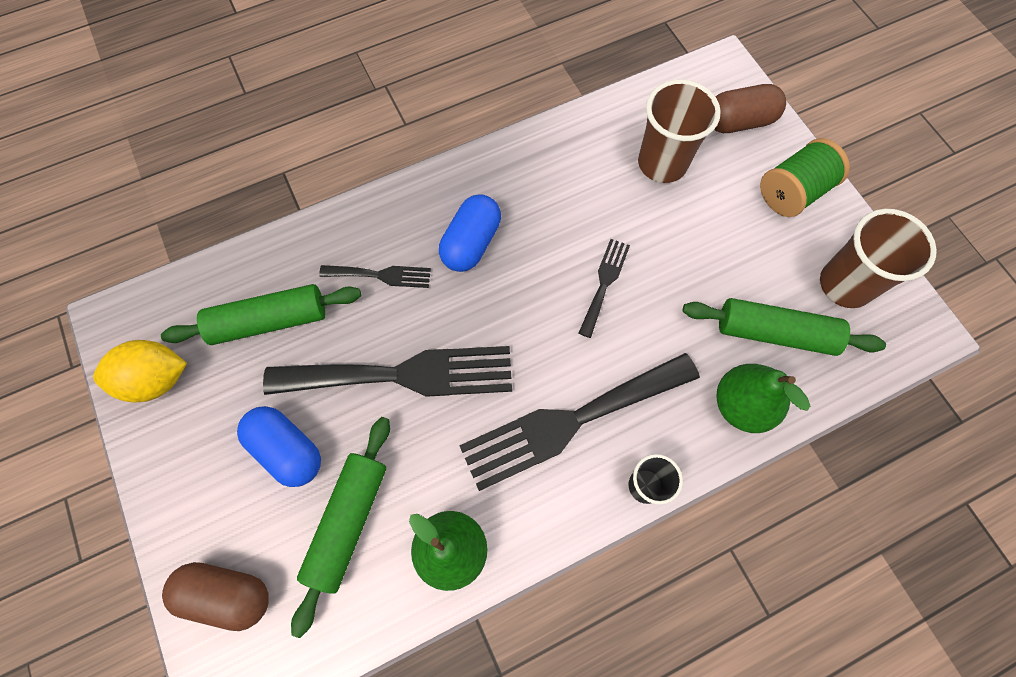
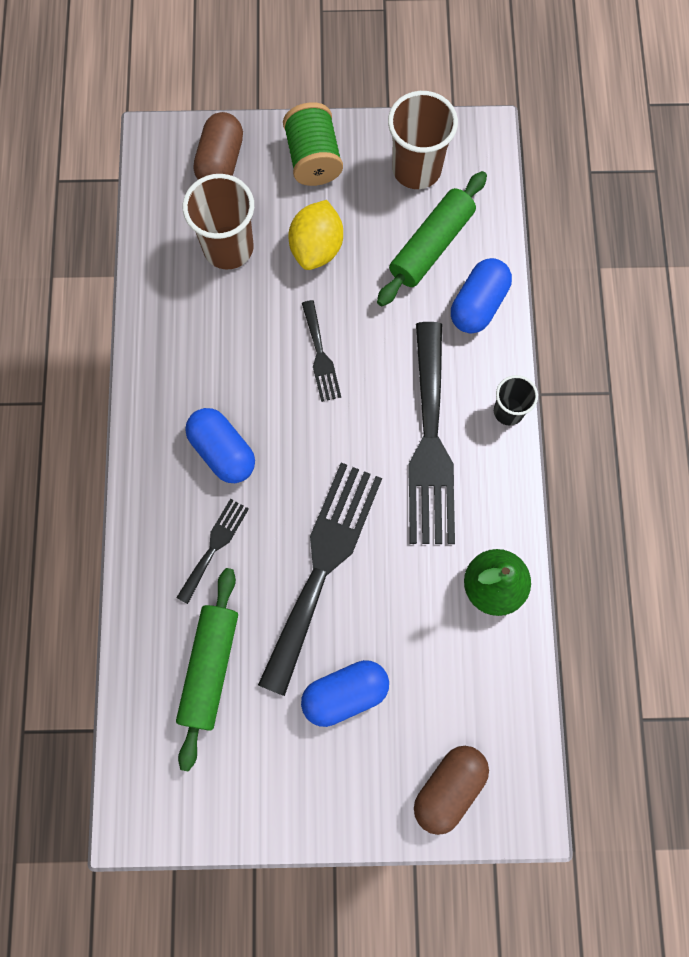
camera: 65 degrees left, 5 degrees up
yellow lemon [93,340,187,403] -> yellow lemon moved to [288,200,343,270]
green rolling pin [291,417,390,638] -> none
black fork [579,239,630,338] -> black fork turned 150 degrees counterclockwise [302,300,341,402]
green pear [717,364,810,433] -> blue capsule [451,258,512,334]

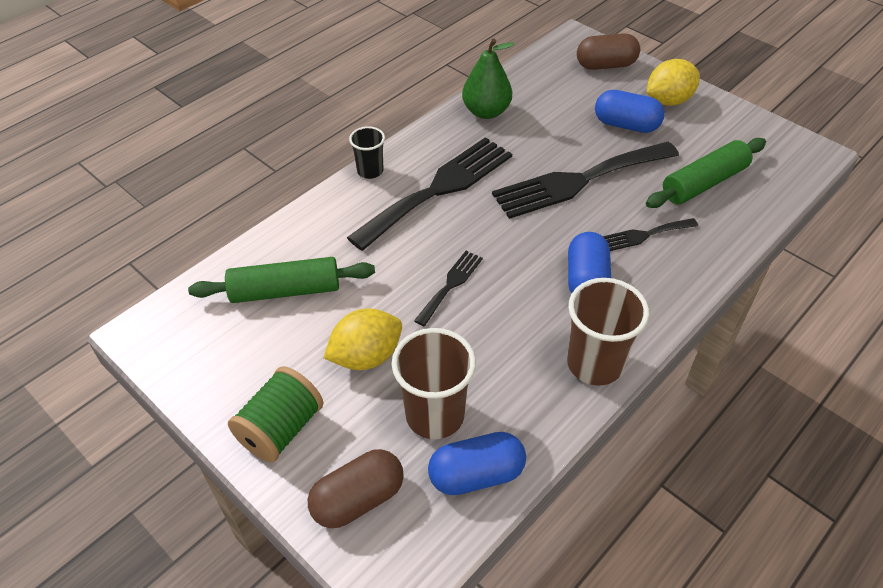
camera: 135 degrees left, 25 degrees down
brown cup [388,91,458,189] -> brown cup moved to [567,278,649,385]
blue capsule [451,258,512,334] -> blue capsule moved to [428,432,526,495]
none -> yellow lemon [647,59,700,106]

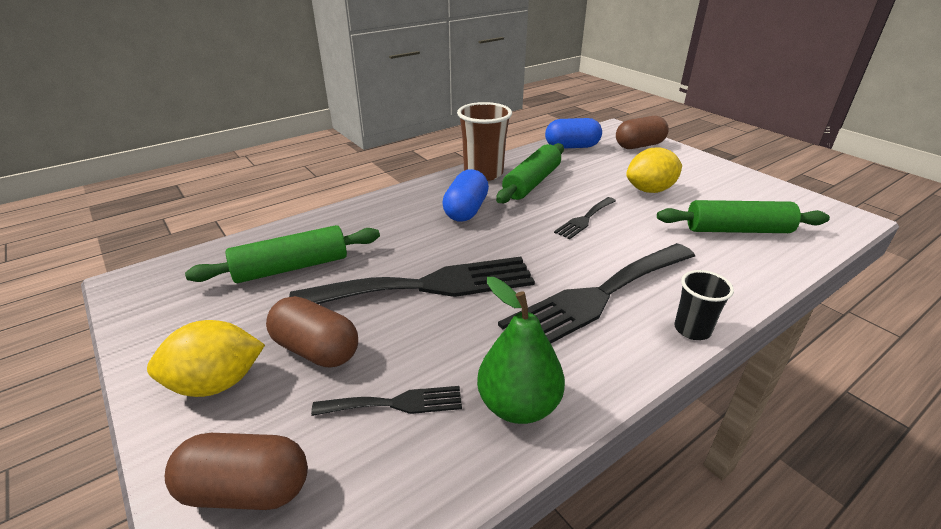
camera: 170 degrees left, 15 degrees down
green spool [228,366,324,463] -> none
brown cup [392,328,476,439] -> none
blue capsule [595,90,665,133] -> brown capsule [266,296,358,367]
black fork [603,218,698,251] -> black fork moved to [311,386,462,416]
none -> green rolling pin [496,143,564,203]

